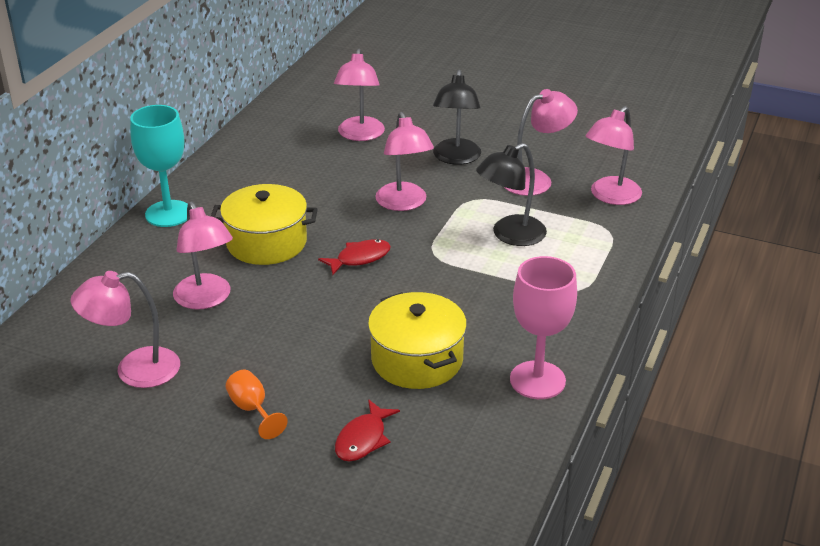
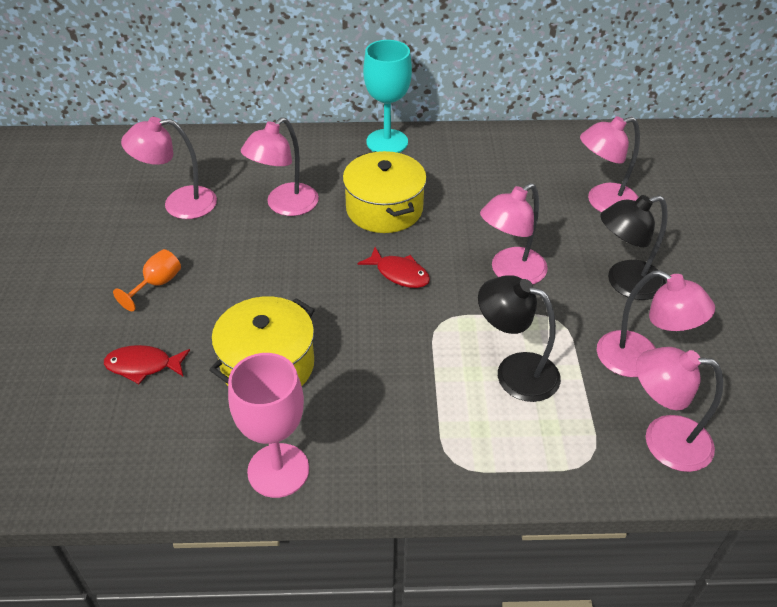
camera: 65 degrees right, 10 degrees up
pink lamp [71,271,180,388] -> pink lamp turned 60 degrees counterclockwise [121,117,217,219]

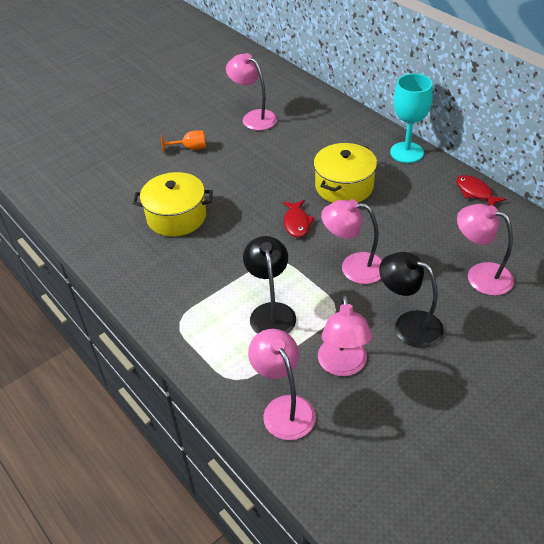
camera: 55 degrees right, 0 degrees up
red fish [104,345,190,384] -> red fish moved to [456,175,506,206]
pink goblet [228,353,309,498] -> none
pink lamp [241,117,319,216] -> none

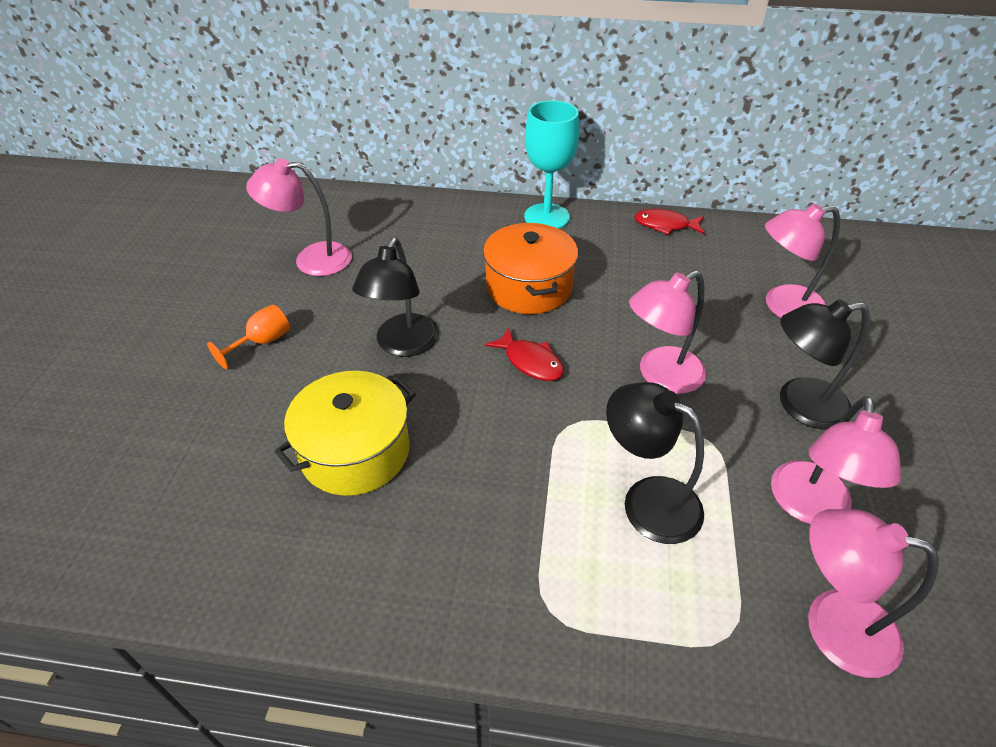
camera: 45 degrees left, 0 degrees up
yellow pot [314,143,377,203] -> orange pot [483,223,578,314]
pink lamp [318,295,372,376] -> pink lamp turned 60 degrees clockwise [771,396,901,524]
none -> black lamp [352,237,439,357]

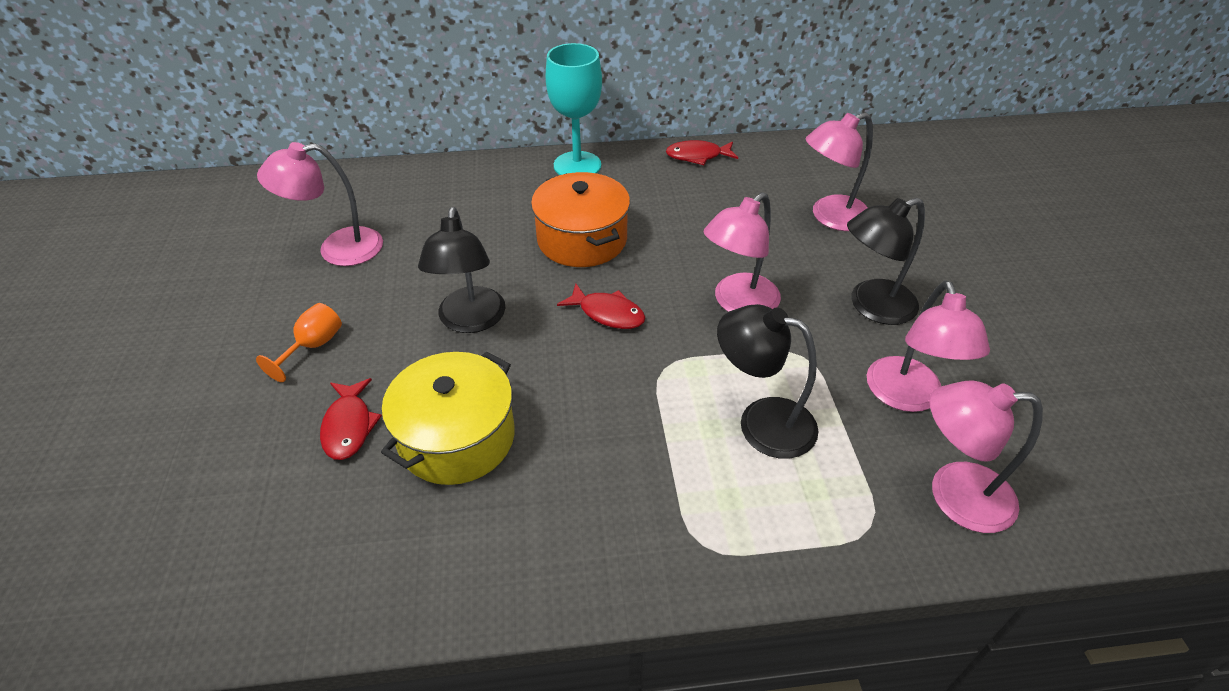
camera: 15 degrees left, 0 degrees up
none -> red fish [320,378,382,460]

